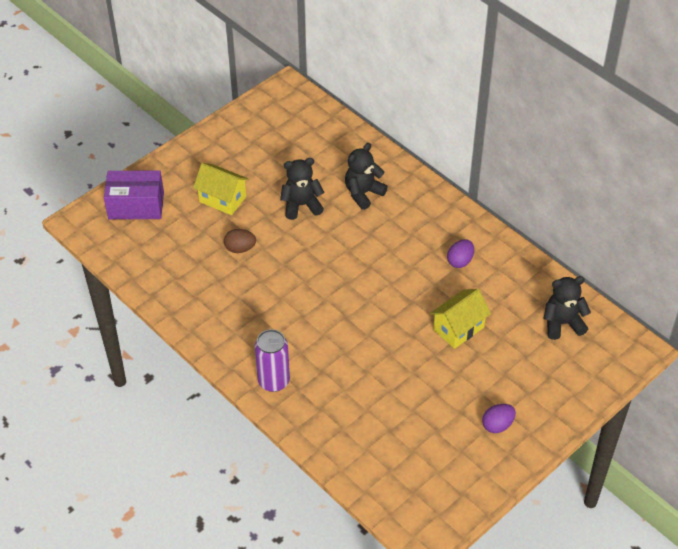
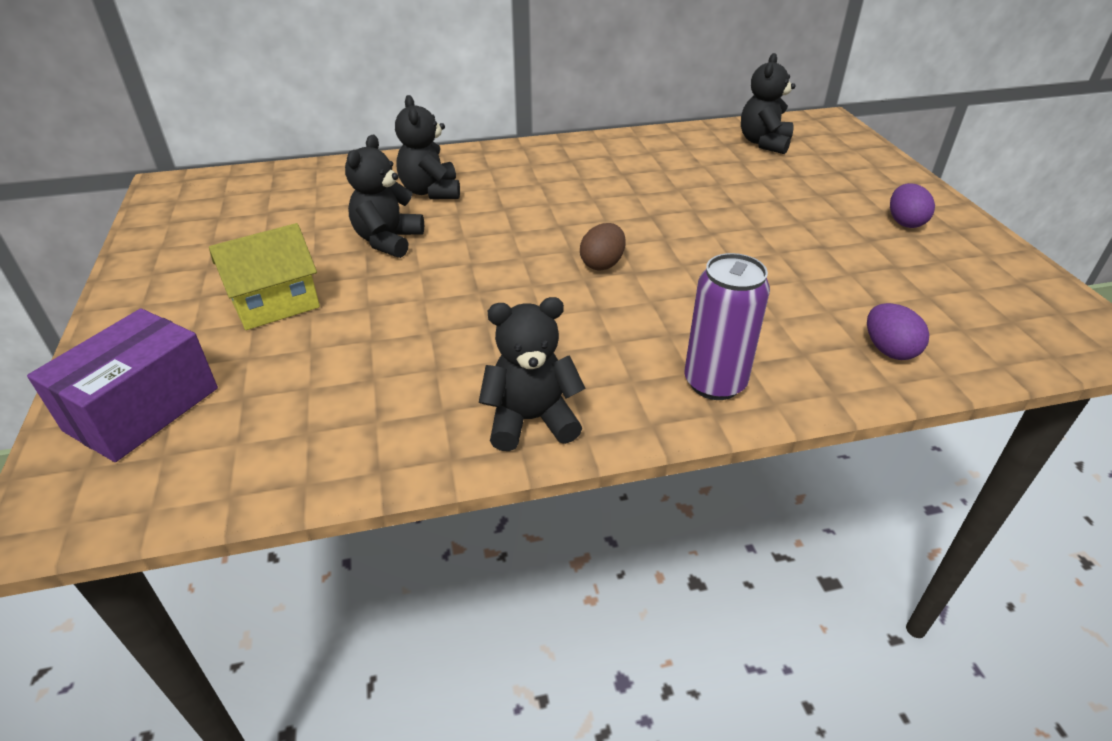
camera: 60 degrees left, 10 degrees down
brown egg [224,229,256,253] -> brown egg moved to [580,223,626,271]
yellow house [430,289,491,349] -> none
purple egg [447,239,474,268] -> purple egg moved to [867,303,929,360]
none -> black teddy bear [479,297,586,451]

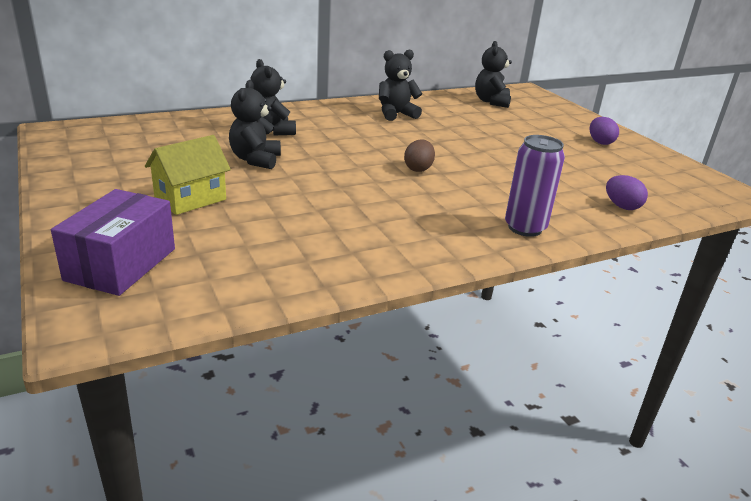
camera: 15 degrees left, 10 degrees down
black teddy bear [479,297,586,451] -> black teddy bear moved to [379,49,422,121]

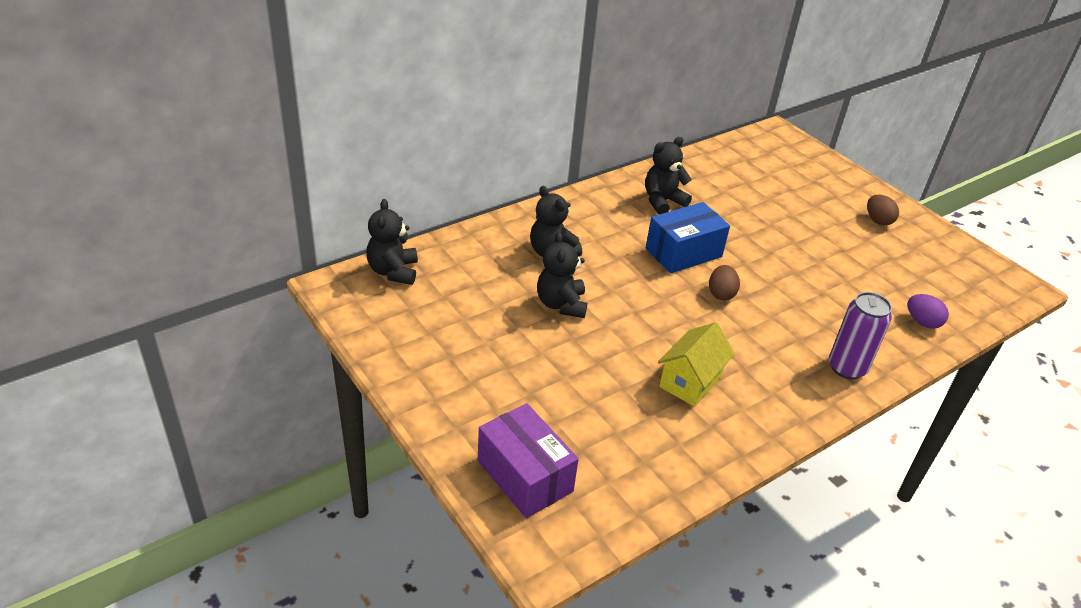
camera: 10 degrees left, 10 degrees up
purple box [51,189,175,296] -> purple box turned 45 degrees counterclockwise [478,403,579,518]
yellow house [145,135,231,215] -> yellow house moved to [658,322,735,407]
black teddy bear [475,41,512,108] -> black teddy bear moved to [366,199,418,285]
purple egg [590,117,619,145] -> brown egg [867,194,899,225]
none -> blue box [646,202,730,273]

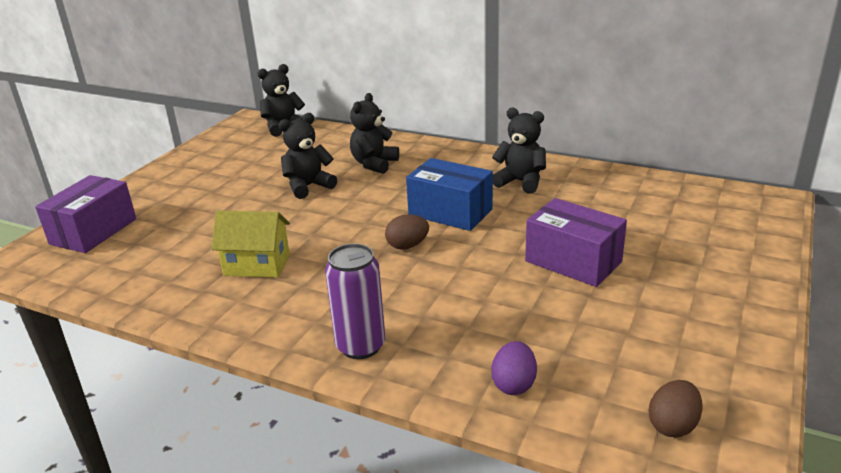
camera: 65 degrees right, 10 degrees down
brown egg [867,194,899,225] -> brown egg moved to [649,380,703,437]
none -> purple box [525,198,627,287]

